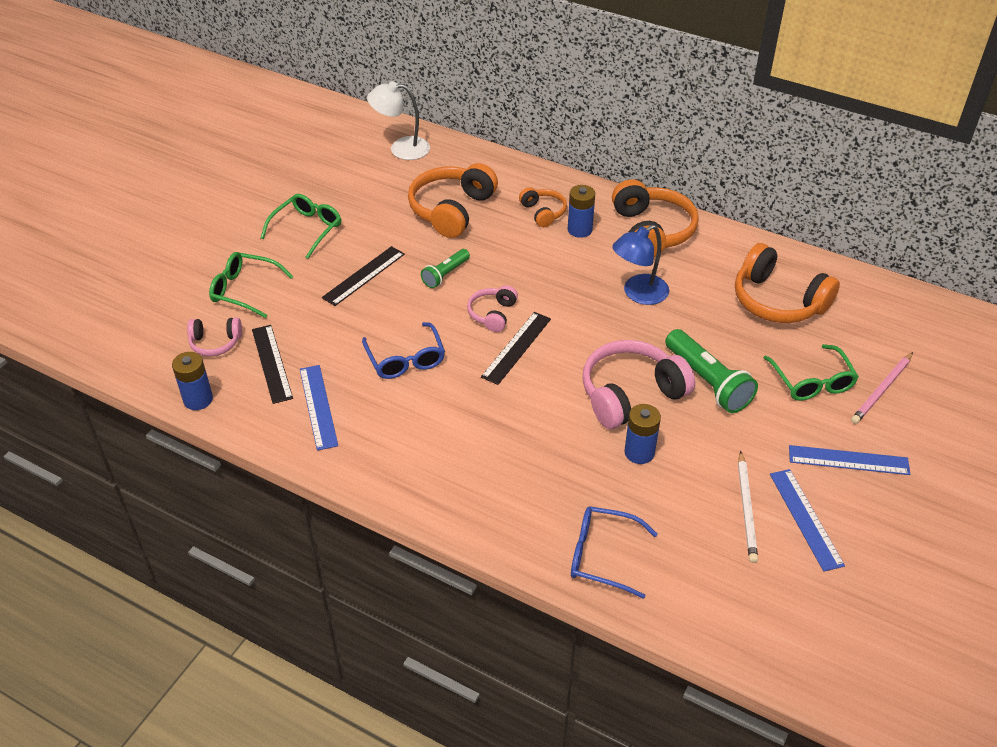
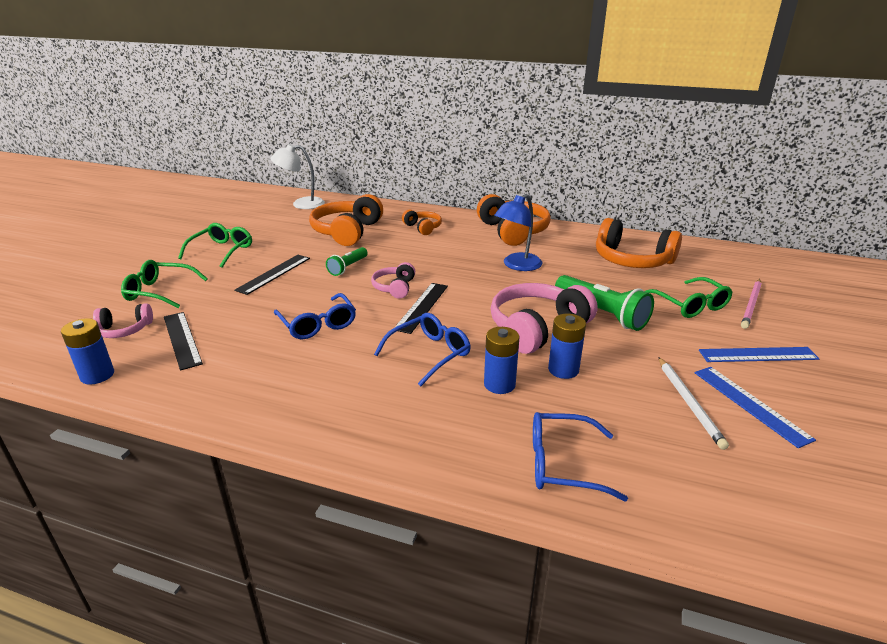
camera: 10 degrees left, 15 degrees down
blue ruler [300,365,338,451] -> none
blue battery [568,185,595,238] -> blue battery moved to [484,327,520,394]
none -> blue glasses [374,313,470,386]

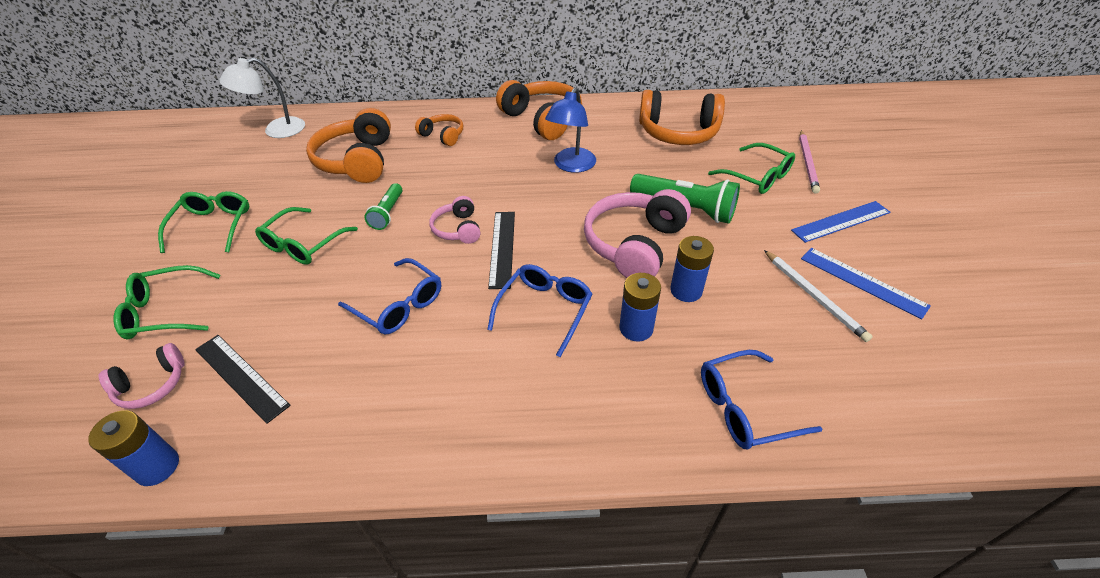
camera: 20 degrees left, 15 degrees up
black ruler [234,255,310,295] -> green glasses [255,207,358,264]

